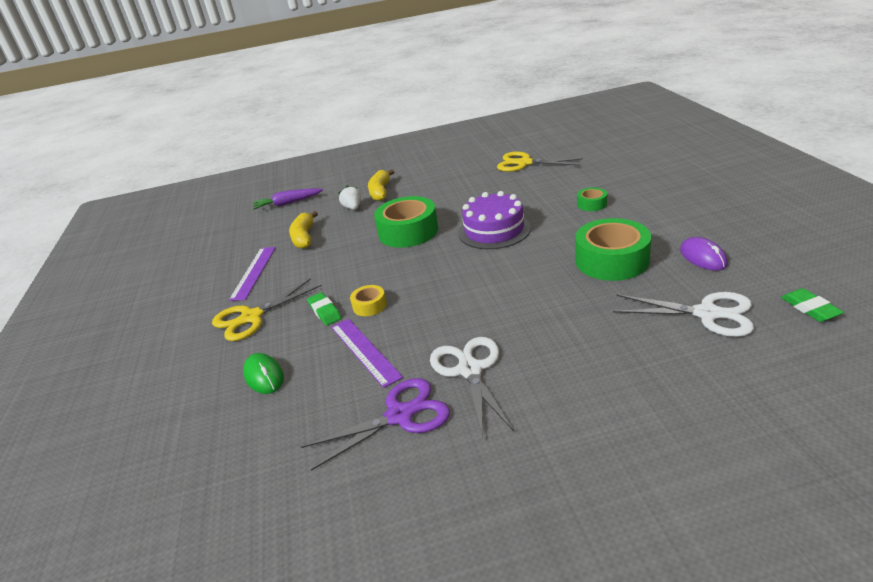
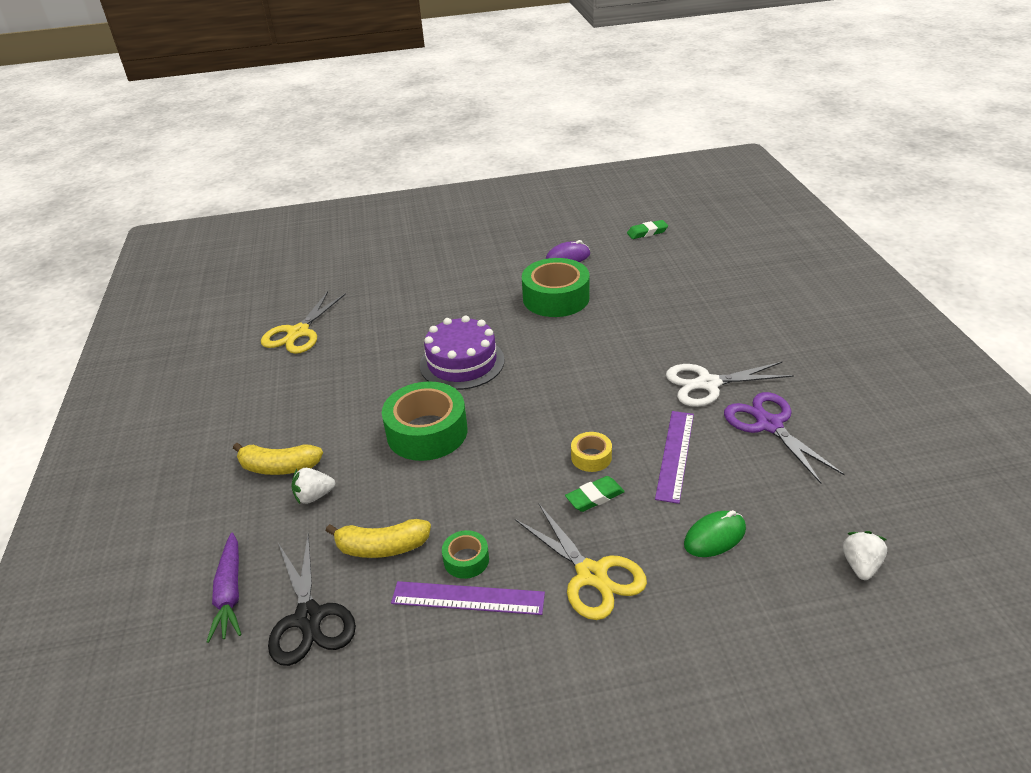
camera: 90 degrees left, 5 degrees up
purple ruler [331,319,403,388] -> purple ruler turned 45 degrees counterclockwise [655,411,694,504]
green tape [577,187,607,211] -> green tape moved to [442,530,489,579]
white scissors [613,292,754,337] -> none
none -> black scissors [268,533,356,666]
none -> white strawberry [843,531,887,580]

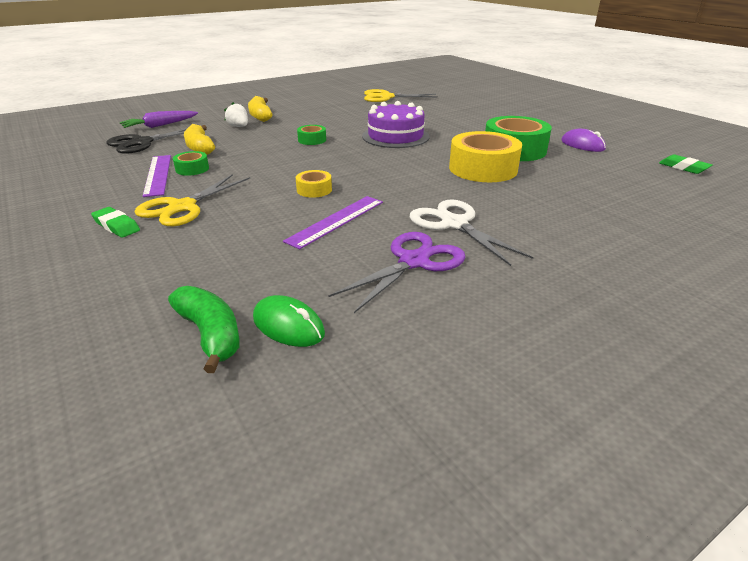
camera: 65 degrees right, 5 degrees down
green tape [382,382,467,461] -> green tape [297,125,326,145], size x0.48
green eraser [565,476,625,512] -> green eraser moved to [91,207,140,238]
purple ruler [655,411,694,504] -> purple ruler turned 45 degrees counterclockwise [283,196,383,249]
green mouse [684,510,746,557] -> green mouse moved to [253,295,325,347]
white strawberry [843,531,887,580] -> green banana [168,286,240,373]
none -> yellow tape [449,131,522,182]

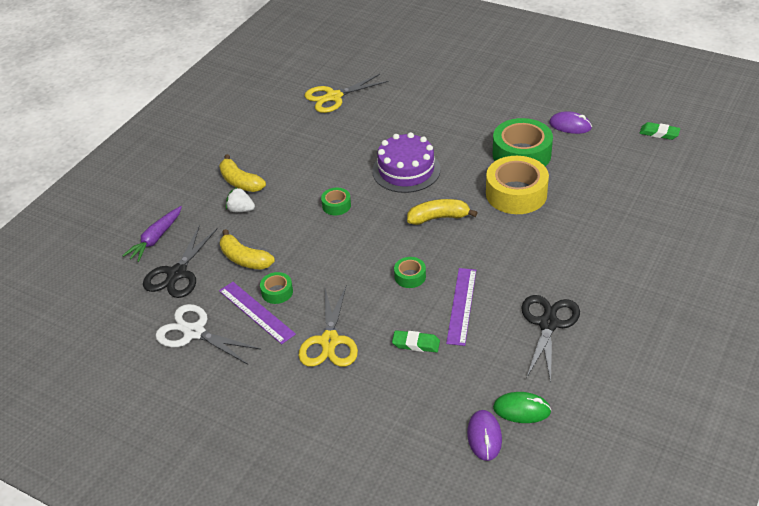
camera: 25 degrees left, 10 degrees up
green eraser [91,207,140,238] -> green eraser moved to [392,330,440,352]
green banana [168,286,240,373] -> purple mouse [467,410,502,461]
yellow tape [296,170,332,198] -> green tape [394,257,426,288]
purple scissors [328,232,465,313] -> black scissors [521,295,580,382]
white scissors [410,199,533,266] -> white scissors moved to [155,304,262,365]
none -> yellow banana [407,199,478,225]

